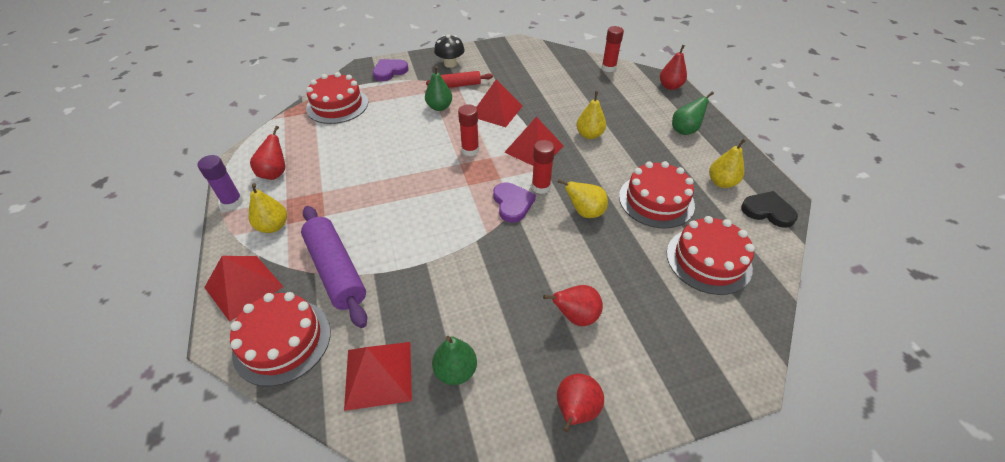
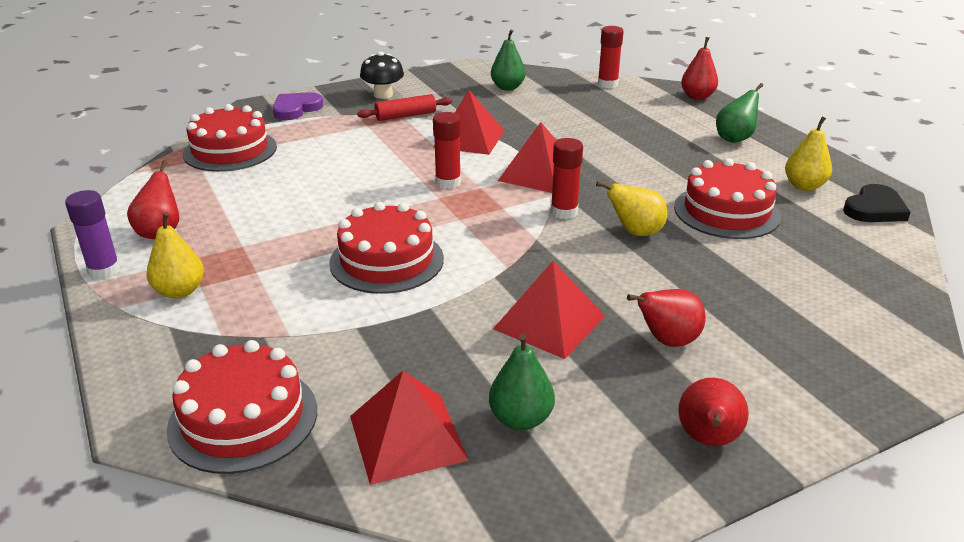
camera: 10 degrees left, 15 degrees down
red pyramid [204,256,283,322] -> red pyramid moved to [493,261,605,359]
purple rolling pin [301,206,367,328] -> none
green pear [425,66,452,111] -> green pear moved to [491,29,526,90]
purple heart [493,182,536,223] -> none
yellow pear [576,91,606,139] -> none
red cake [667,216,755,295] -> red cake moved to [329,202,444,294]
black heart [741,191,798,228] -> black heart turned 120 degrees clockwise [843,184,911,222]

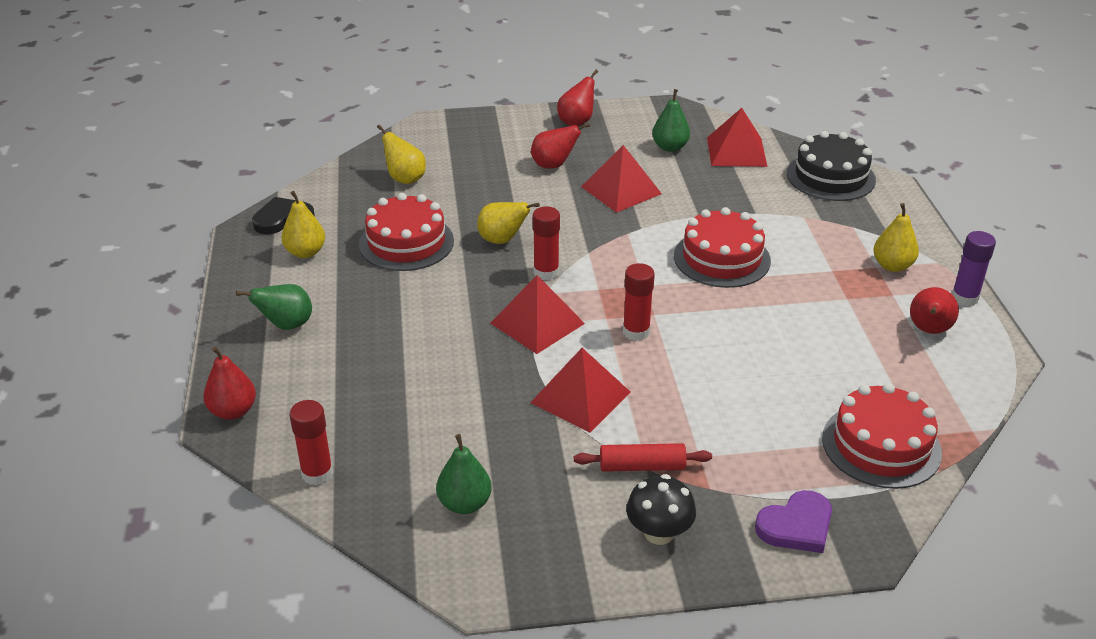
camera: 160 degrees left, 5 degrees up
red cake [167,340,317,474] -> black cake [787,131,876,201]
none -> yellow pear [377,125,426,184]

